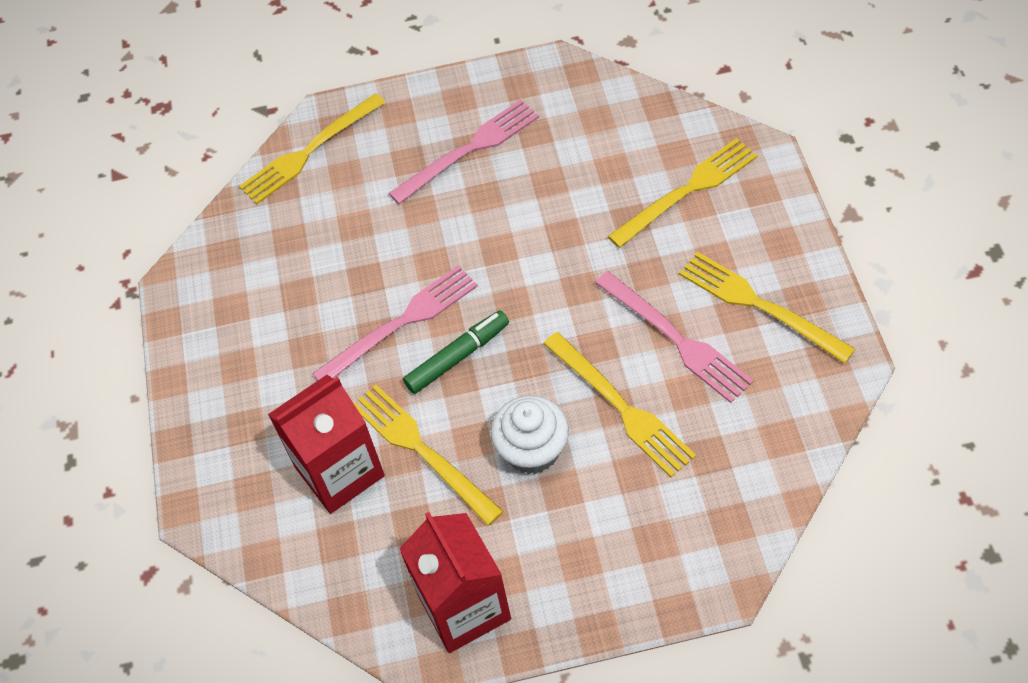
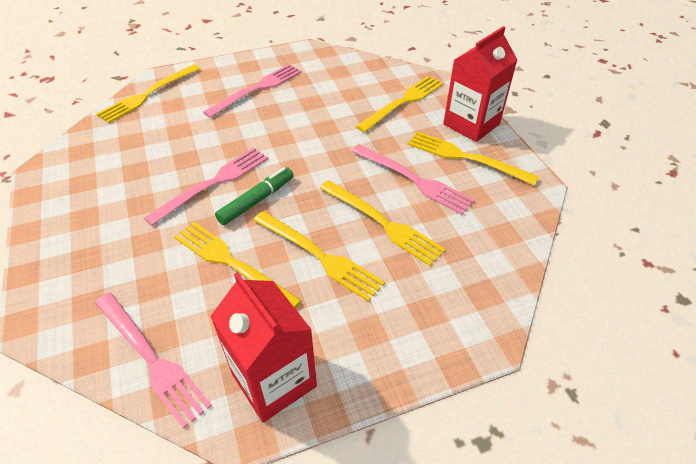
camera: 15 degrees left, 10 degrees down
red carton [268,375,385,514] -> red carton moved to [443,26,518,142]
white cupcake [491,395,569,474] -> yellow fork [254,211,385,302]
none -> pink fork [95,293,212,429]

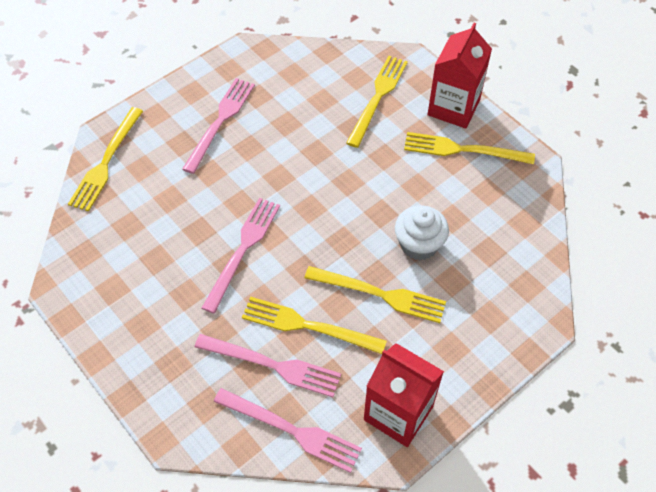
camera: 20 degrees left, 10 degrees up
green marker [215,167,293,225] -> none
yellow fork [320,180,446,266] -> white cupcake [395,205,449,260]
pink fork [351,144,475,215] -> pink fork moved to [194,334,341,397]

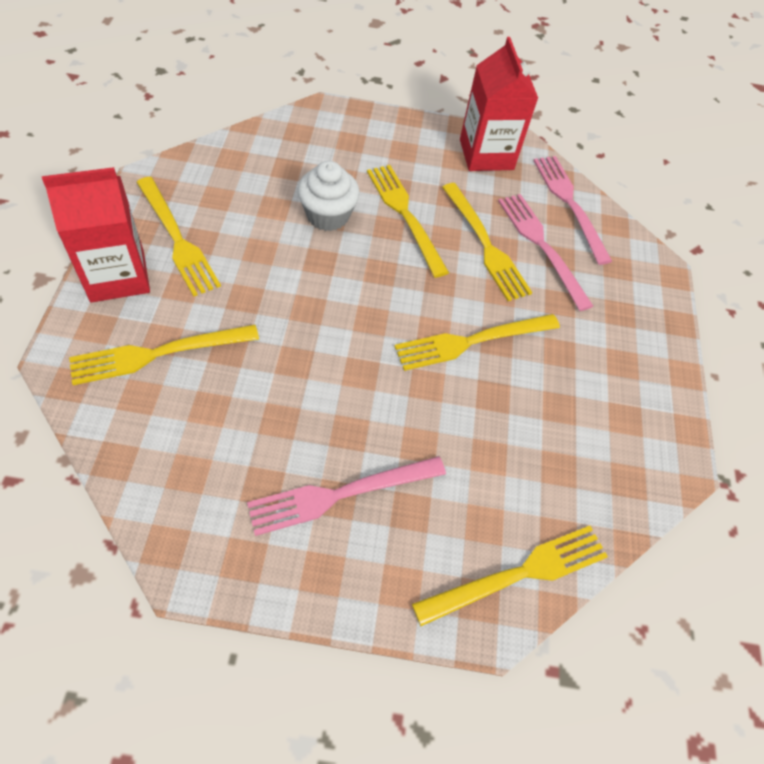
camera: 140 degrees left, 0 degrees up
pink fork [202,198,280,314] -> yellow fork [394,314,560,371]

